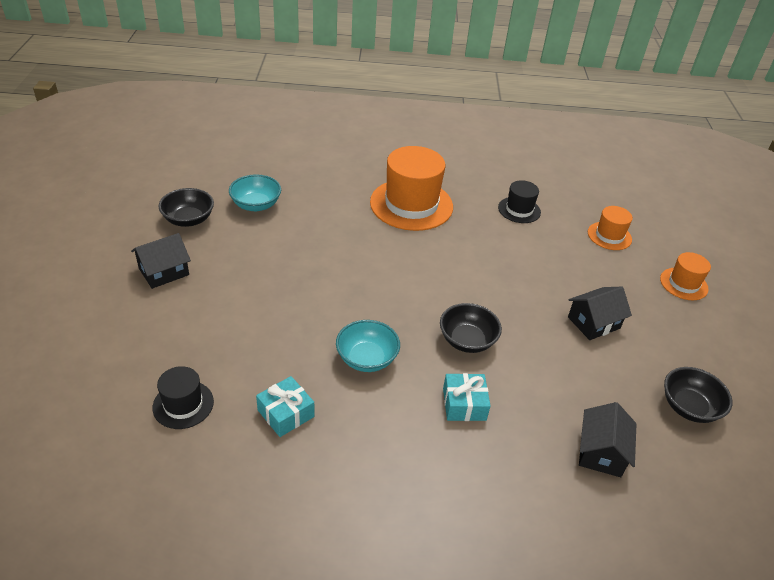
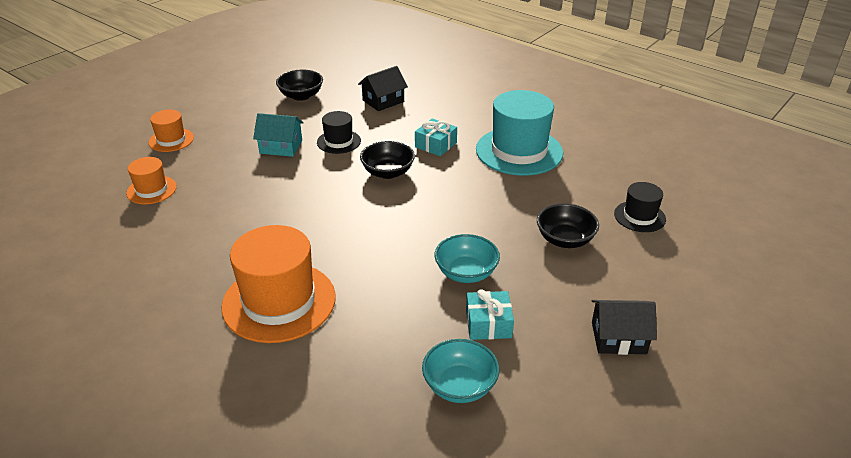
camera: 140 degrees left, 5 degrees down
black bowl [158,188,214,227] -> black bowl moved to [537,203,599,248]
turquoise gift [256,376,314,437] -> turquoise gift moved to [466,289,514,340]
turquoise bowl [336,320,400,372] -> turquoise bowl moved to [434,234,500,283]
black hat [498,180,541,223] -> black hat moved to [317,111,361,154]
black house [568,287,632,340] -> turquoise house [253,113,304,157]
none -> turquoise hat [476,90,563,176]

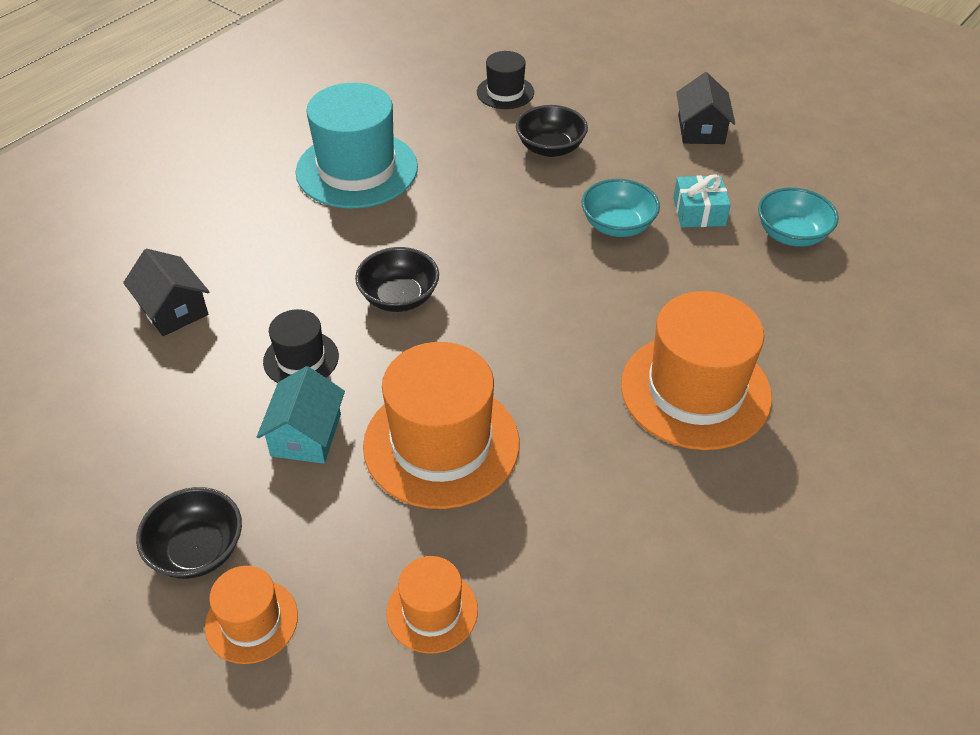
camera: 90 degrees left, 10 degrees up
black bowl [276,70,323,101] -> black bowl moved to [136,487,242,579]
turquoise gift [415,118,457,156] -> none
none -> orange hat [363,342,519,509]

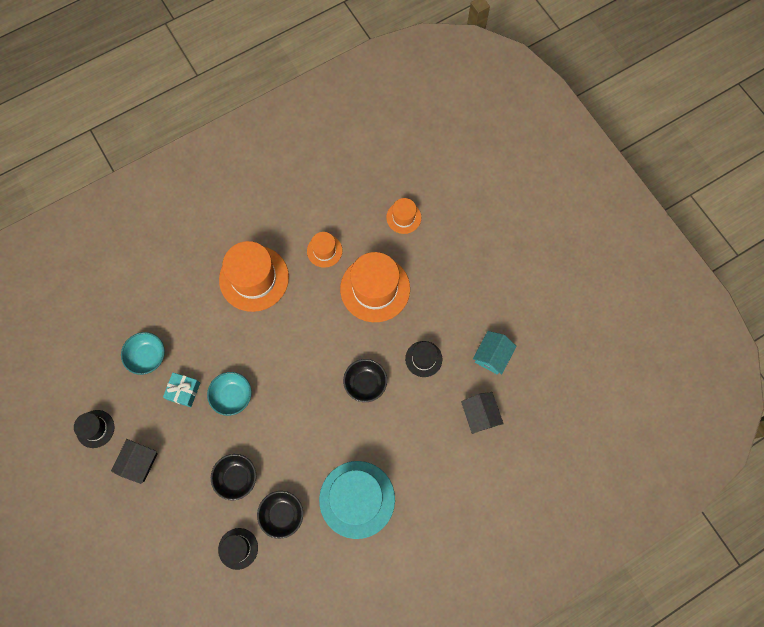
camera: 160 degrees left, 25 degrees up
black bowl [136,487,242,579] -> black bowl moved to [257,491,303,539]
orange hat [205,566,298,664] -> orange hat moved to [307,232,342,268]
turquoise house [257,366,345,464] -> turquoise house moved to [473,331,517,375]
none -> black hat [74,410,114,448]

